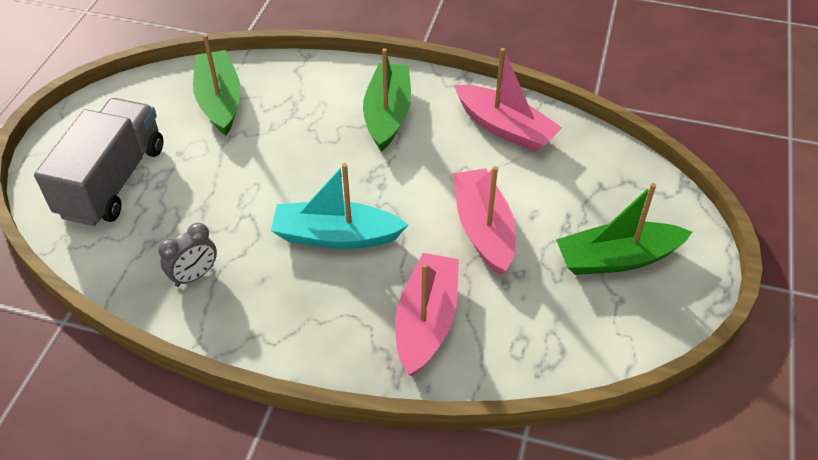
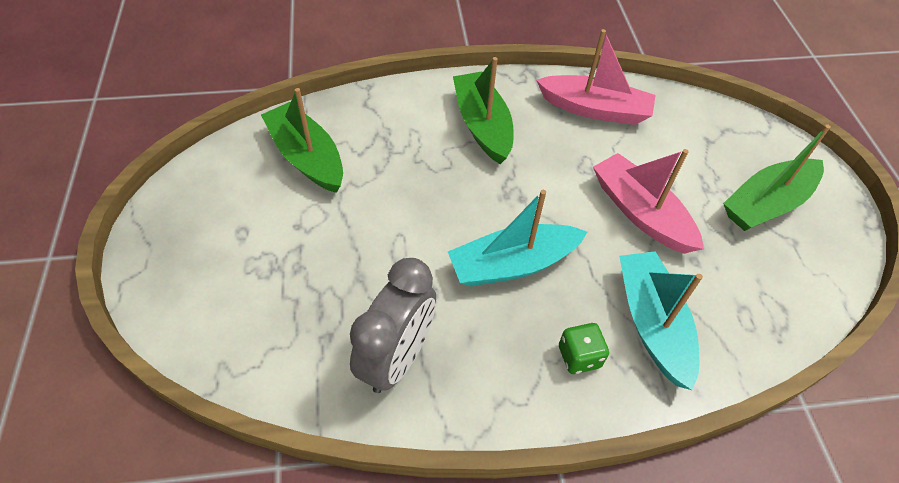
camera: 25 degrees left, 5 degrees up
grey truck [34,98,164,226] -> none
grey clock [158,223,217,287] -> grey clock [350,258,436,393], size x1.72
pink boat [395,253,459,376] -> turquoise boat [619,251,703,390]
none -> green dice [559,323,609,374]

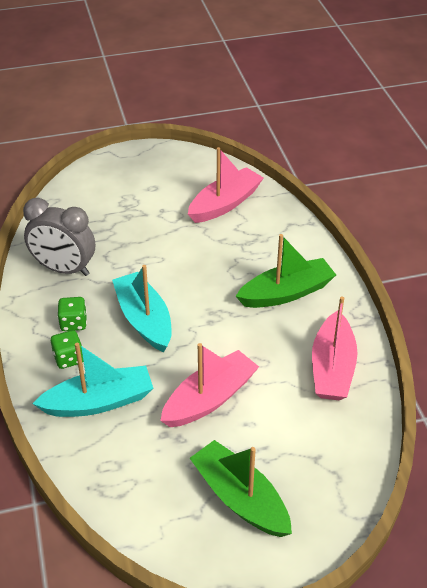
camera: 85 degrees right, 10 degrees down
green boat [261,88,343,193] -> pink boat [188,147,264,223]
none -> green dice [57,297,87,331]

